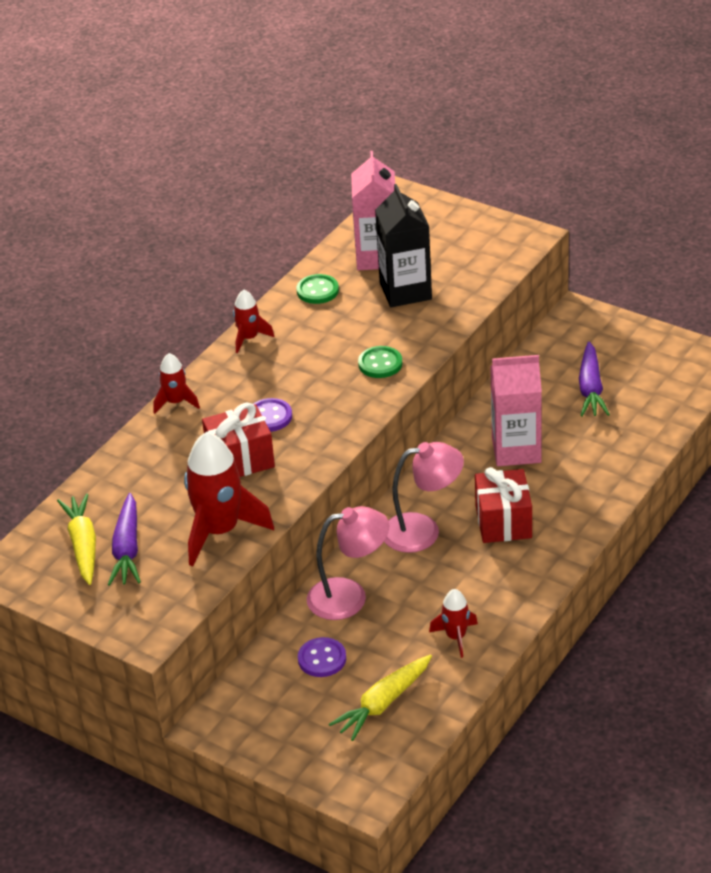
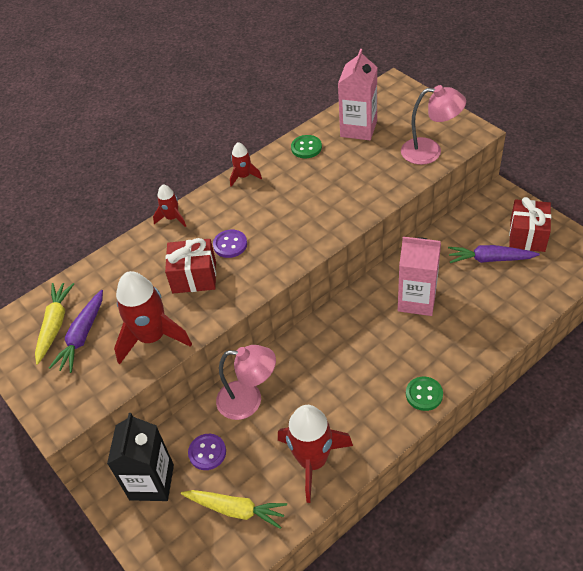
camera: 20 degrees right, 10 degrees up
yellow carrot [329,654,432,741] -> yellow carrot turned 135 degrees counterclockwise [181,490,287,529]
green button [358,346,402,378] -> green button moved to [406,377,443,411]
black carton [375,184,432,307] -> black carton moved to [107,413,174,501]
pink lamp [384,442,464,553] -> pink lamp moved to [401,85,466,165]
red rocket [429,589,478,658] -> red rocket [278,405,353,503], size x1.93
red gift [475,467,532,543] -> red gift moved to [509,197,551,252]
purple carrot [579,341,610,417] -> purple carrot turned 75 degrees clockwise [448,245,540,263]

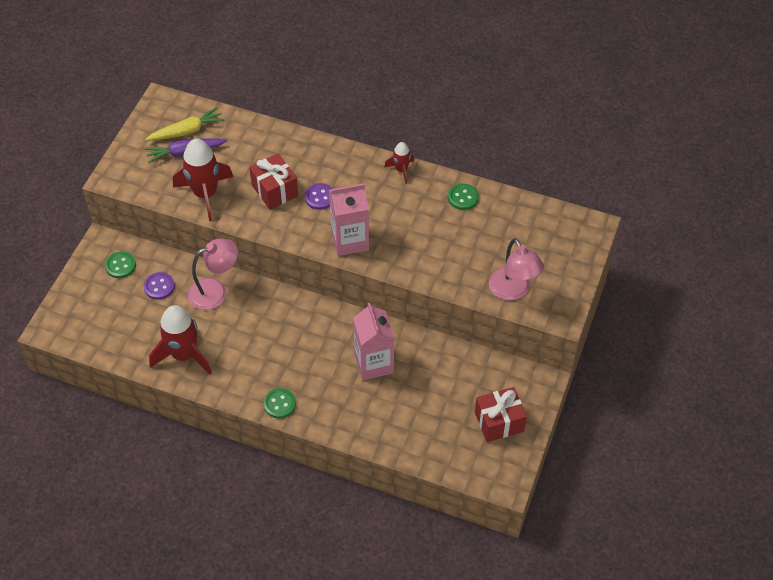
camera: 55 degrees right, 5 degrees up
black carton [107,413,174,501] -> green button [105,251,136,278]
red rocket [153,185,186,227] -> none
yellow carrot [181,490,287,529] -> none
pink lamp [216,345,276,420] -> pink lamp turned 90 degrees counterclockwise [188,239,238,310]
pink carton [338,49,377,140] -> pink carton moved to [329,184,369,256]
purple carrot [448,245,540,263] -> none

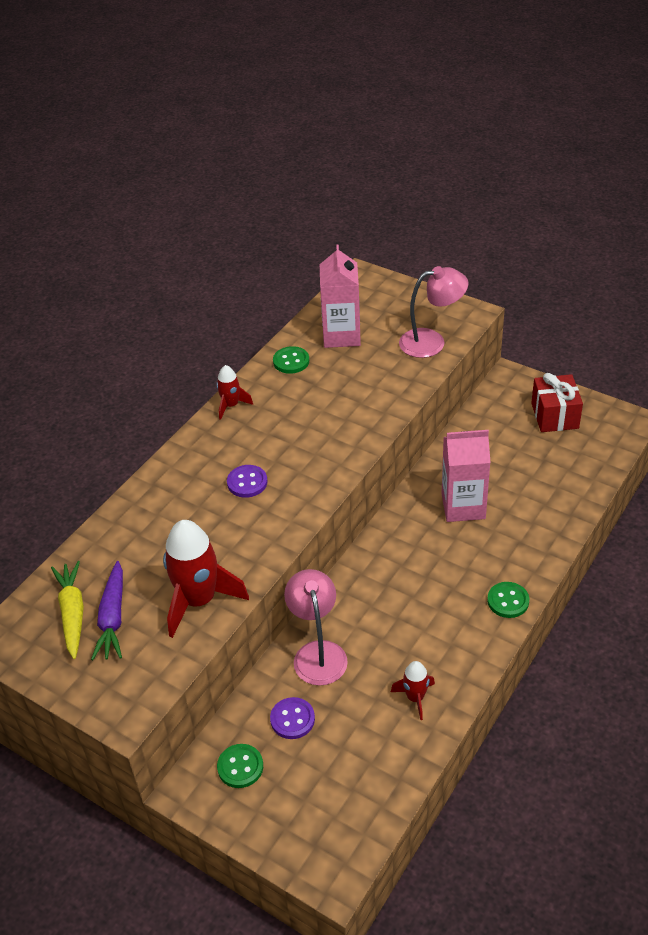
camera: 75 degrees left, 10 degrees down
red rocket [149,305,212,375] -> red rocket [391,661,435,720], size x0.52
red gift [249,153,298,210] -> none
pink carton [329,184,369,256] -> pink carton moved to [320,245,361,348]

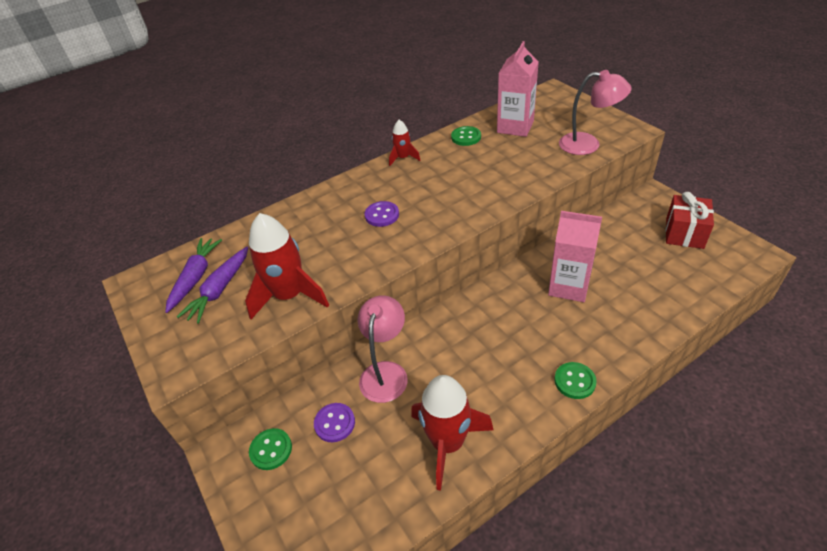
camera: 25 degrees right, 0 degrees up
yellow carrot [51,561,84,659] -> purple carrot [165,238,222,313]
red rocket [391,661,435,720] -> red rocket [411,375,493,491], size x1.93

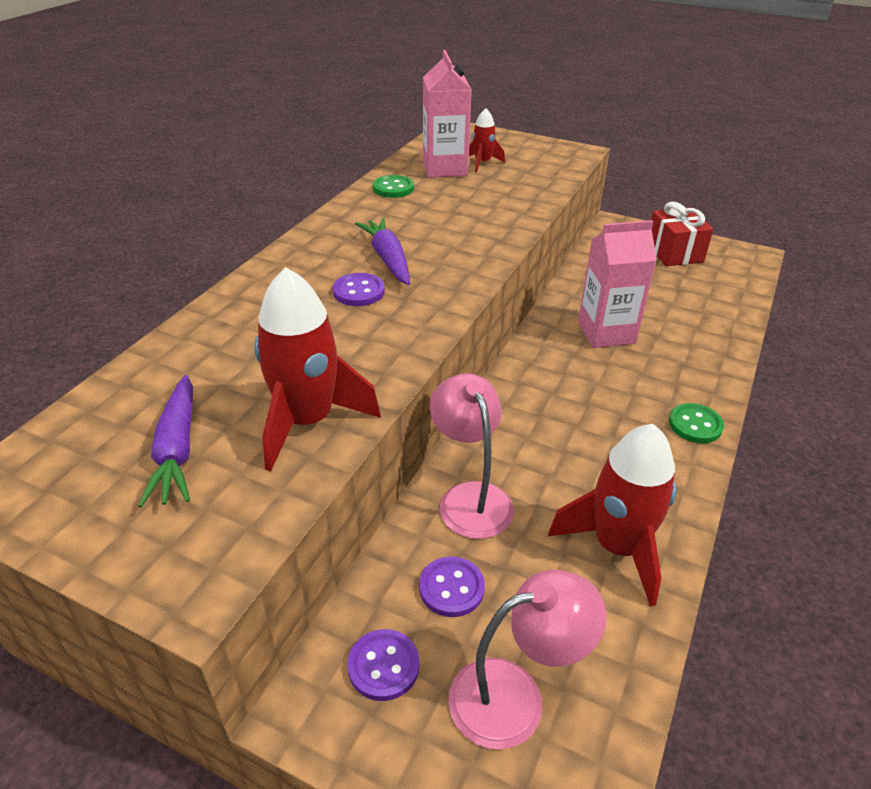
camera: 35 degrees left, 5 degrees down
purple carrot [165,238,222,313] -> purple carrot moved to [355,218,410,285]
green button [249,428,292,470] -> purple button [347,629,420,701]
red rocket [389,120,420,166] -> red rocket moved to [469,108,505,172]
pink lamp [559,70,632,155] -> pink lamp moved to [448,570,607,750]

